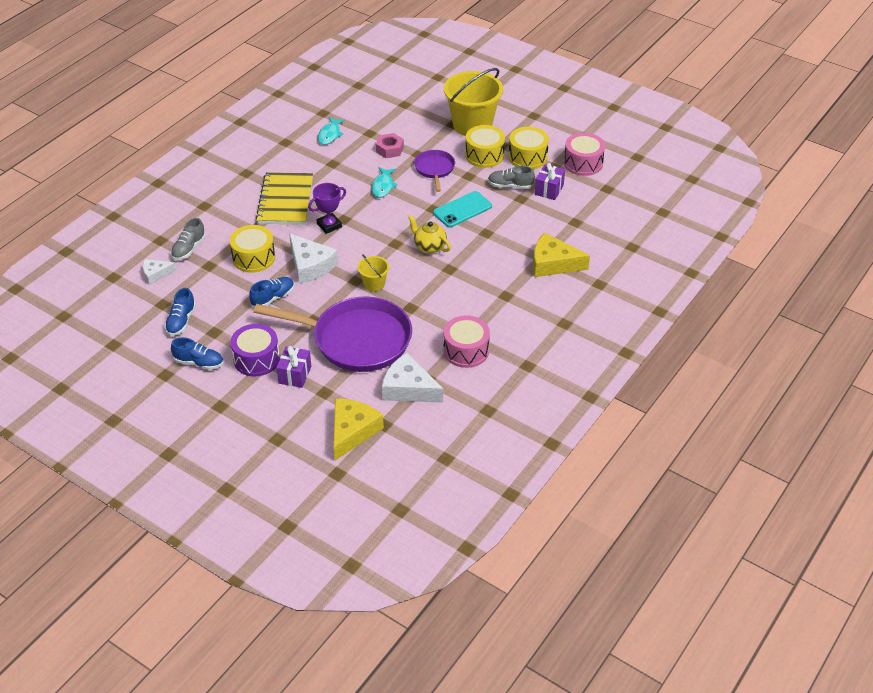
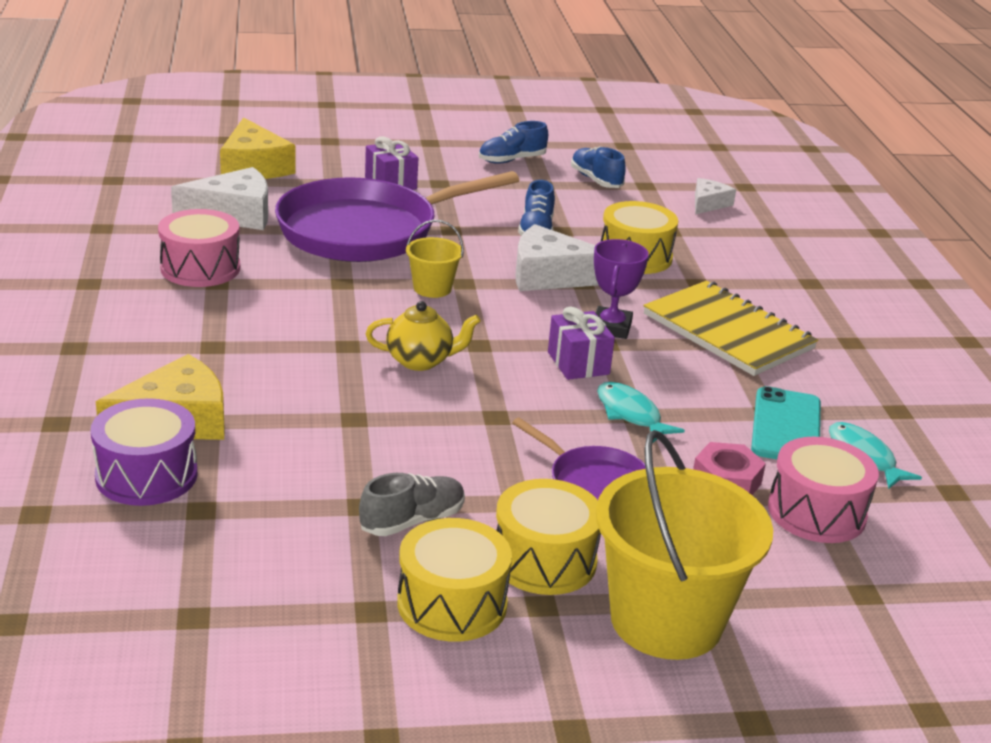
camera: 135 degrees right, 15 degrees down
grey shoe [171,218,206,260] -> none
purple drum [230,324,280,376] -> purple drum moved to [91,398,197,506]
turquoise phone [433,191,492,227] -> turquoise phone moved to [751,386,821,459]
purple gift [535,163,565,200] -> purple gift moved to [548,306,615,380]
pink drum [564,133,605,176] -> pink drum moved to [768,437,879,543]

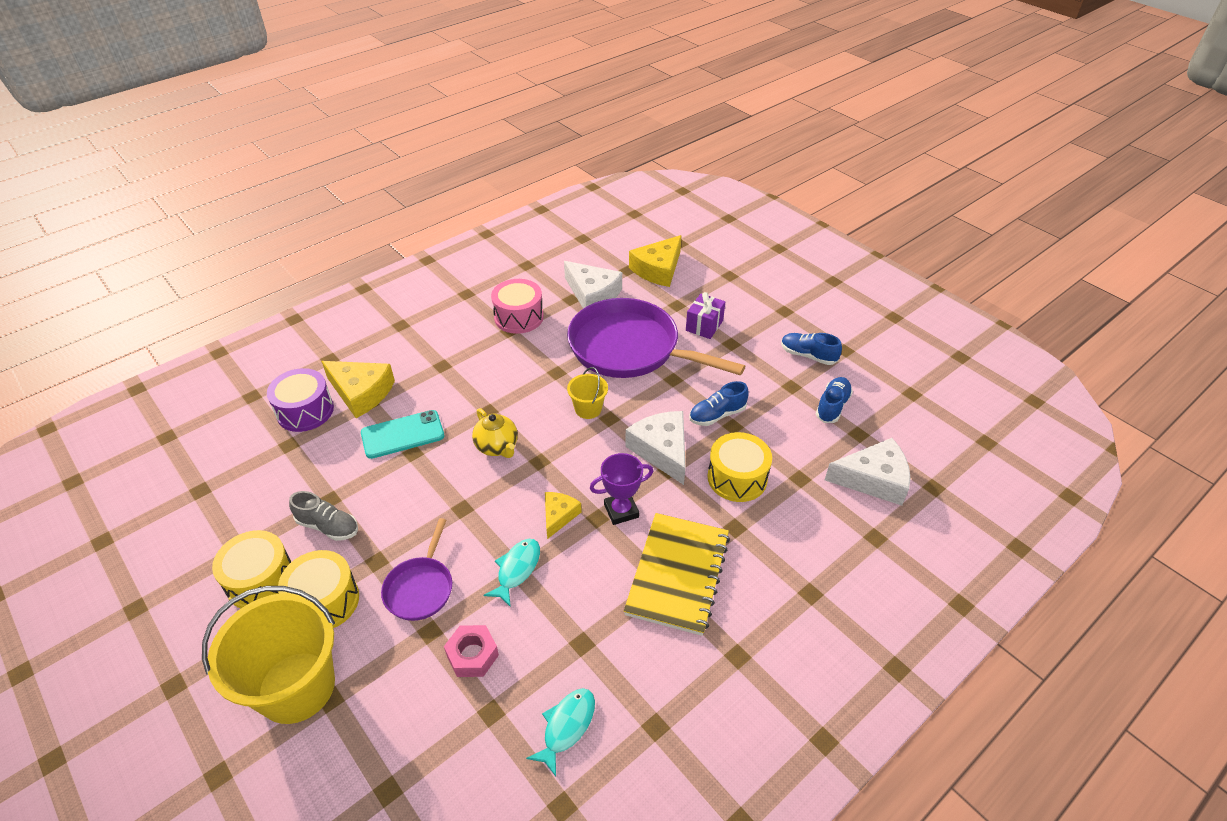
camera: 60 degrees right, 15 degrees up
purple gift [548,306,615,380] -> yellow cheese [545,492,582,539]
white cheese [695,178,736,215] -> white cheese [825,438,911,505], size x1.73
turquoise phone [751,386,821,459] -> turquoise phone moved to [361,410,444,459]
pink drum [768,437,879,543] -> none

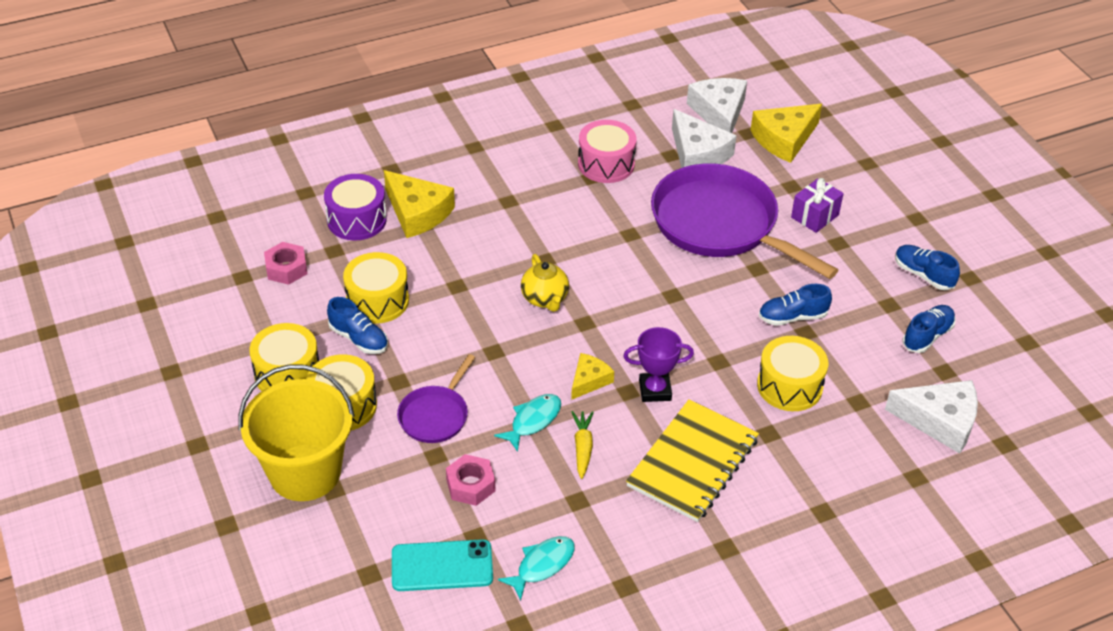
camera: 15 degrees right, 0 degrees up
grey shoe [289,491,358,541] -> blue shoe [327,297,388,354]
turquoise phone [361,410,444,459] -> turquoise phone moved to [392,539,493,591]
yellow bucket [567,367,608,419] -> none
white cheese [625,411,685,485] -> white cheese moved to [687,78,747,133]
none -> pink nut [264,242,307,285]
none -> yellow drum [343,252,409,323]
none -> yellow carrot [572,411,594,479]

